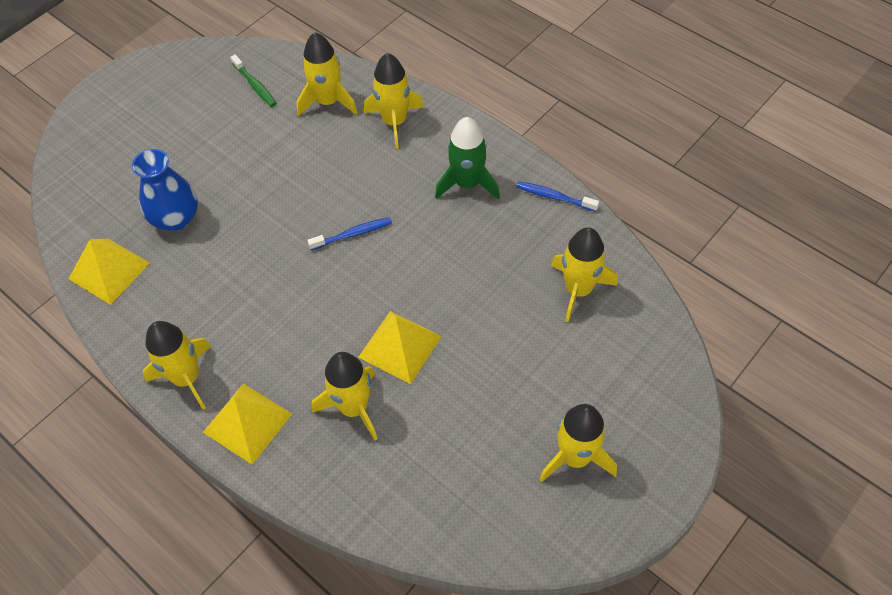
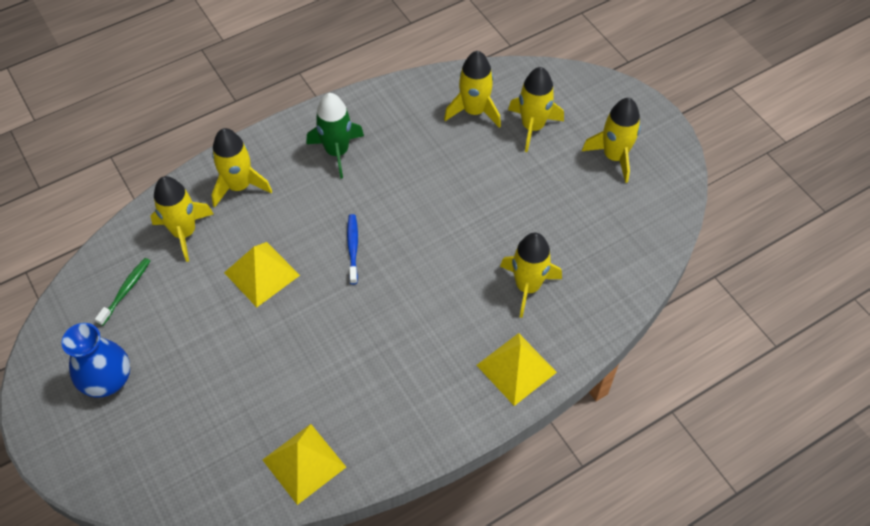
camera: 75 degrees left, 0 degrees up
blue vase [132,149,198,231] -> blue vase moved to [61,323,130,398]
yellow rocket [143,321,212,410] -> yellow rocket moved to [508,67,564,152]
green toothbrush [230,55,276,107] -> green toothbrush turned 45 degrees counterclockwise [95,258,150,326]
yellow pyramid [358,311,442,384] -> yellow pyramid moved to [224,242,300,307]
blue toothbrush [516,181,599,212] -> none

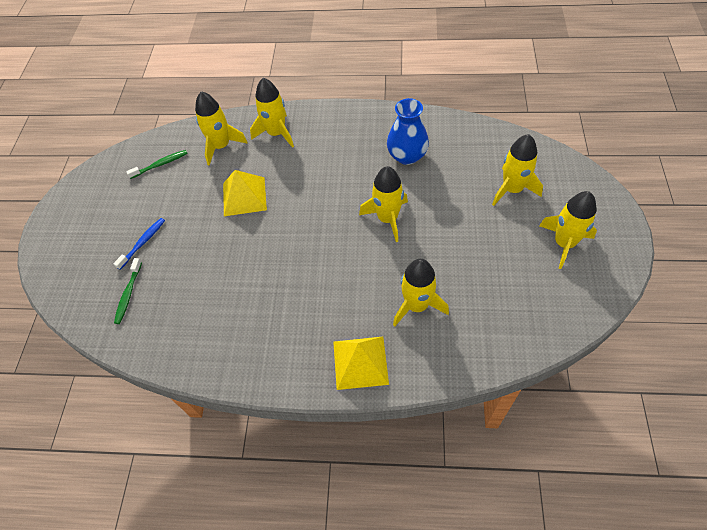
camera: 40 degrees right, 0 degrees up
blue vase [61,323,130,398] -> blue vase moved to [387,98,429,165]
yellow pyramid [263,424,346,505] -> none
green rocket [307,93,364,179] -> none
blue toothbrush [347,214,358,284] -> blue toothbrush moved to [113,218,165,270]
yellow rocket [444,51,501,128] -> yellow rocket moved to [359,166,408,242]
none -> green toothbrush [114,258,142,324]

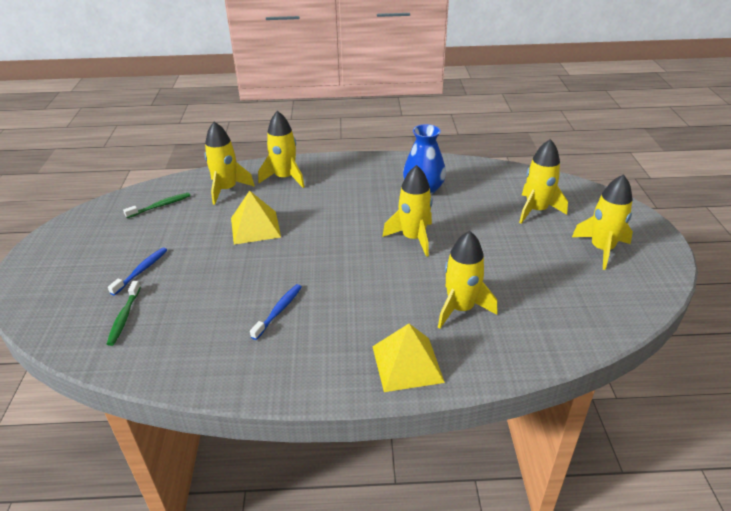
camera: 10 degrees left, 20 degrees down
none -> blue toothbrush [250,284,302,340]

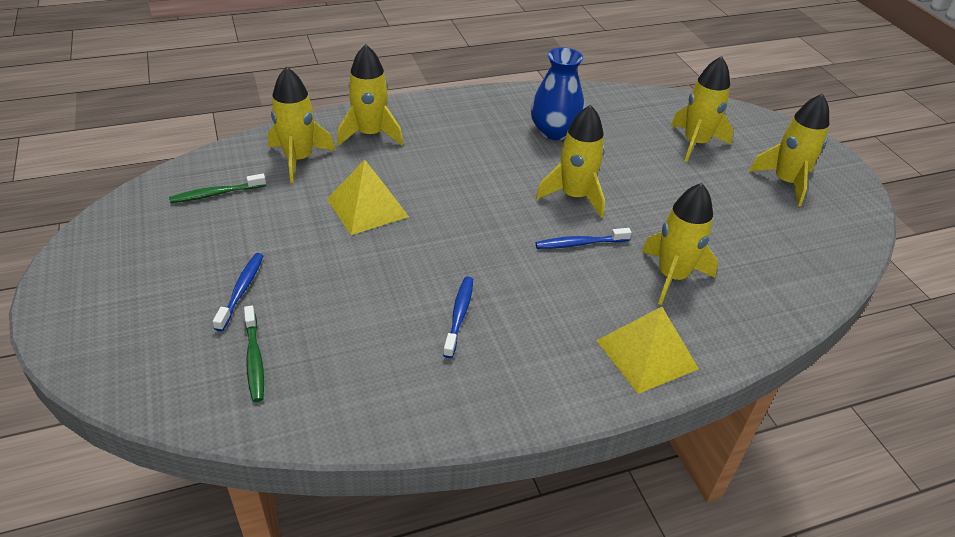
camera: 20 degrees left, 5 degrees up
green toothbrush [123,193,190,218] -> green toothbrush turned 150 degrees counterclockwise [169,174,266,203]
none -> blue toothbrush [536,228,632,249]

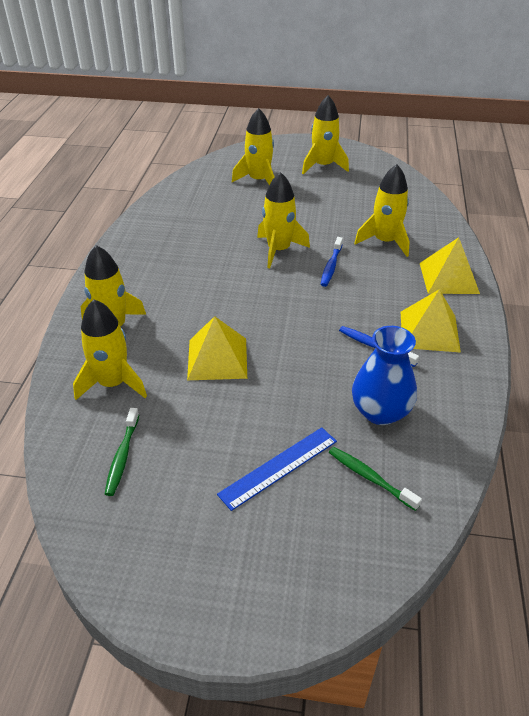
camera: 60 degrees left, 0 degrees up
blue toothbrush [213,253,264,331] -> blue ruler [217,427,337,511]
green toothbrush [244,306,264,402] -> green toothbrush turned 150 degrees counterclockwise [329,447,422,511]
blue vase [531,48,585,140] -> blue vase moved to [352,326,417,425]
none -> yellow pyramid [401,289,461,353]

